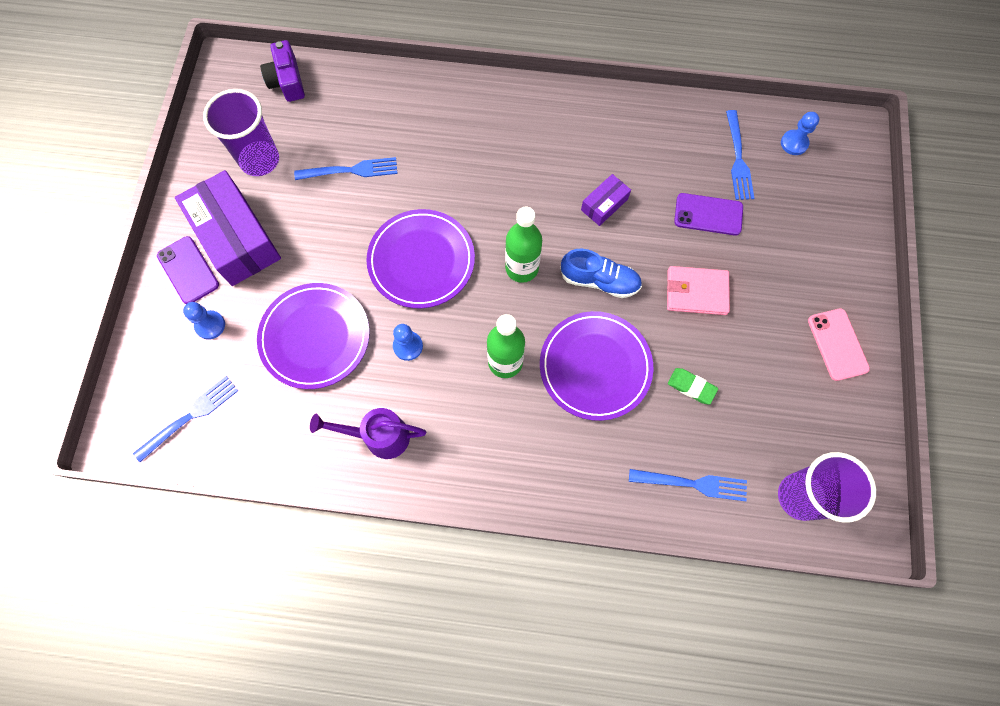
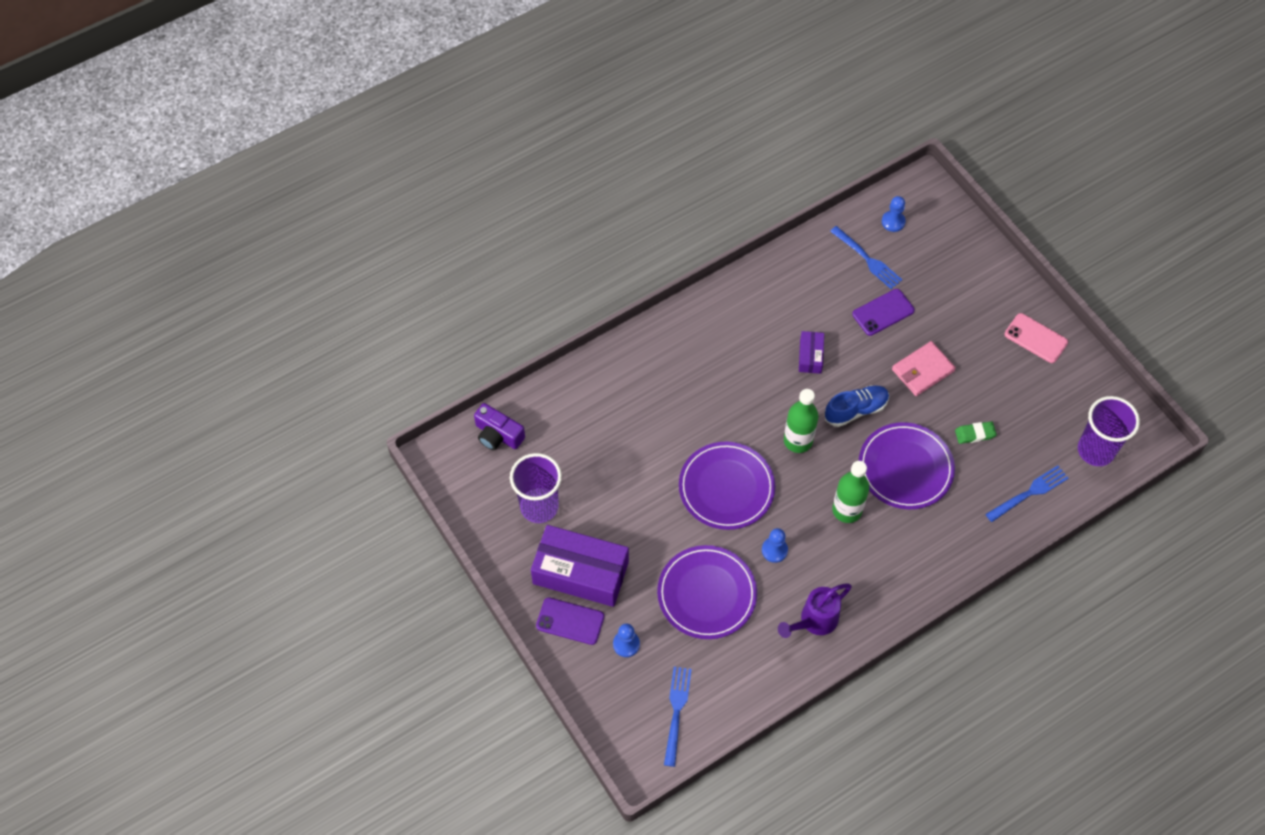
camera: 40 degrees left, 10 degrees down
blue fork [294,157,398,180] -> none

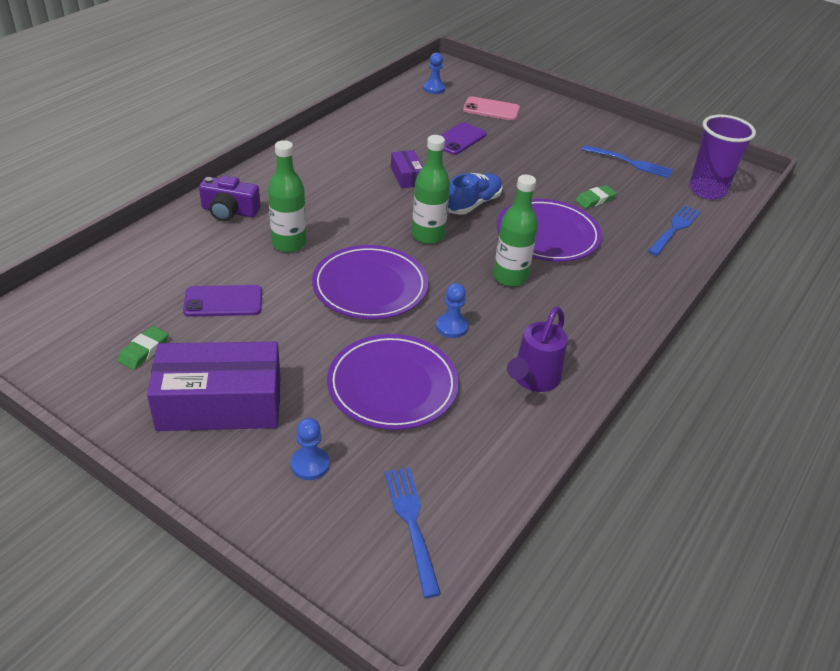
camera: 25 degrees left, 20 degrees down
purple camera [474,403,525,450] -> purple camera moved to [199,175,260,221]
purple cup [510,453,562,523] -> green eraser [117,326,168,370]
purple phone [536,597,604,645] -> purple phone moved to [183,285,262,317]
blue fork [830,226,902,289] -> blue fork moved to [582,145,673,178]
pink wallet [892,341,956,396] -> none
pink phone [1004,313,1068,363] -> pink phone moved to [463,96,520,121]
none -> green bottle [268,140,306,252]

